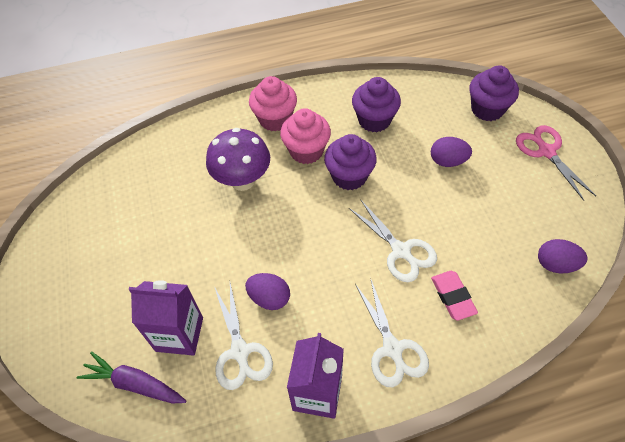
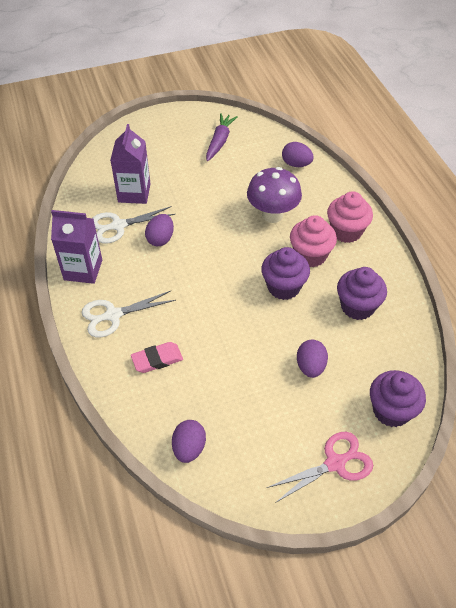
camera: 85 degrees right, 5 degrees down
purple carrot [77,351,186,403] -> purple carrot moved to [206,113,238,161]
white scissors [349,199,437,282] -> none
none -> purple egg [282,142,314,167]

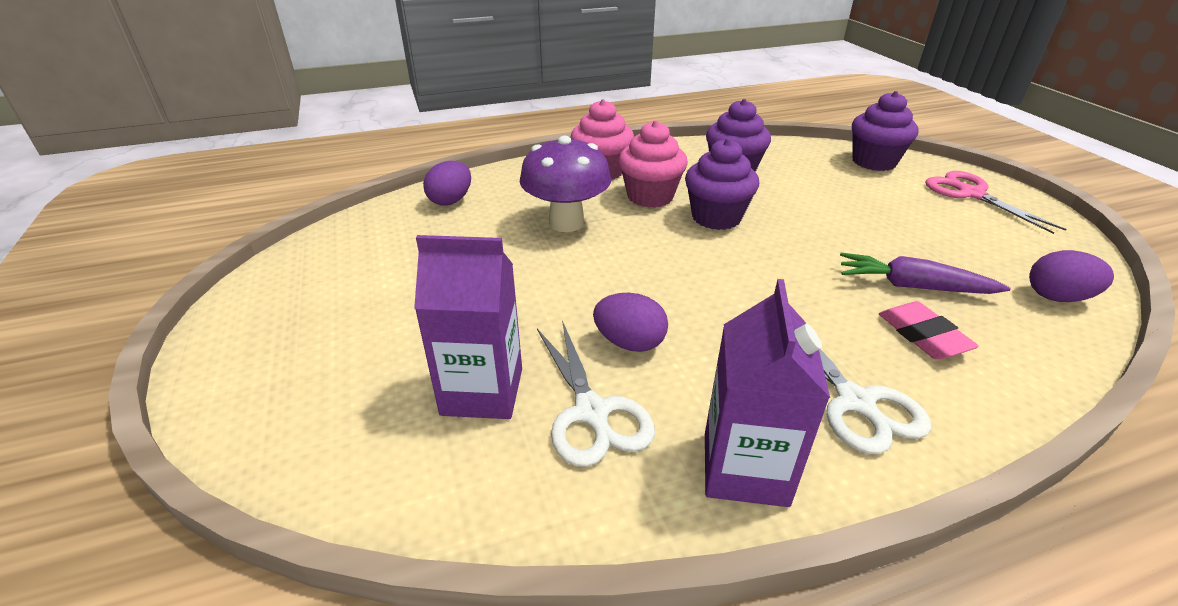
camera: 90 degrees left, 15 degrees down
purple carrot [206,113,238,161] -> purple carrot moved to [840,253,1011,294]
purple egg [297,339,328,378] -> none

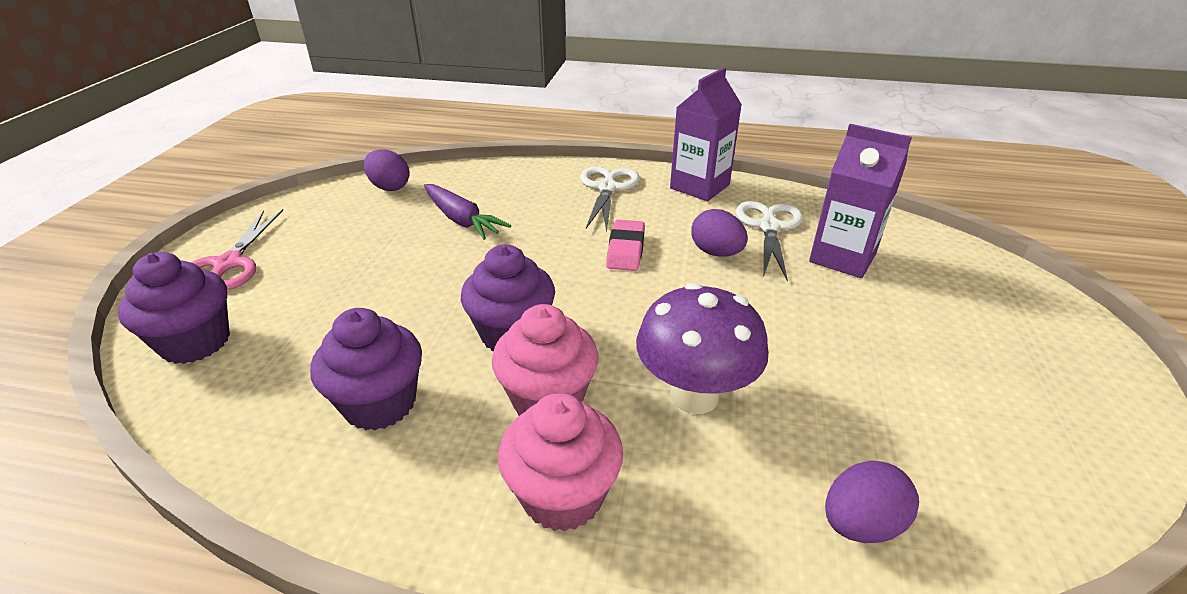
camera: 150 degrees left, 0 degrees up
pink eraser [879,301,979,359] -> pink eraser moved to [606,220,645,271]

